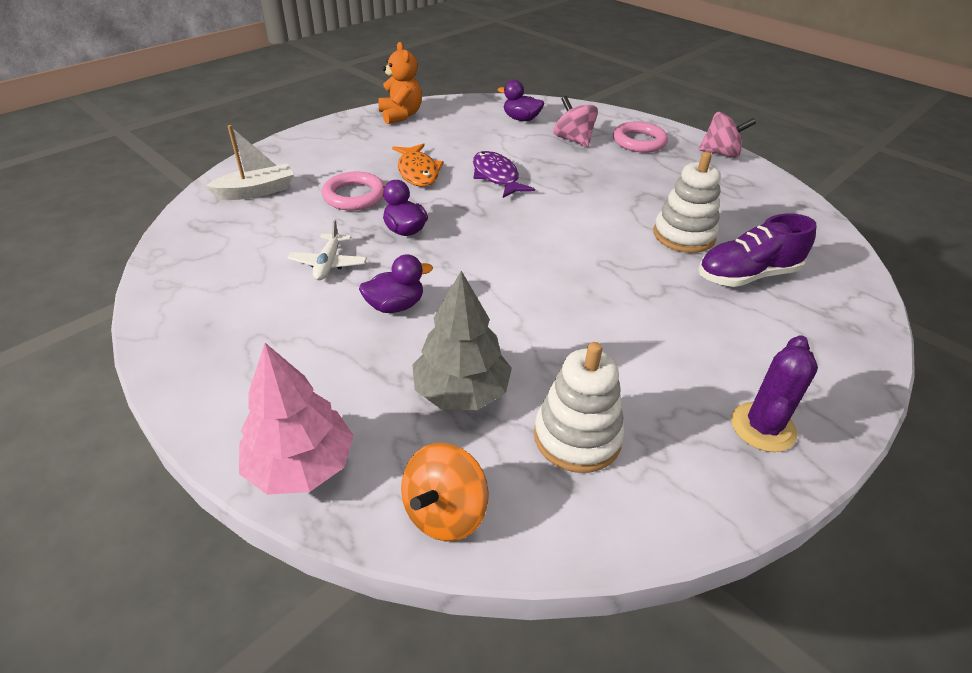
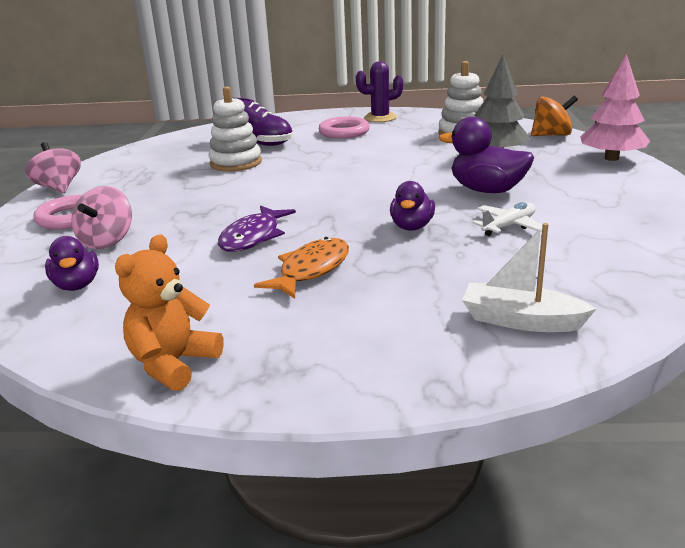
camera: 130 degrees left, 15 degrees down
pink ring [322,172,385,211] -> pink ring moved to [319,117,370,139]
purple duck [359,254,433,313] -> purple duck [439,117,534,193], size x1.52

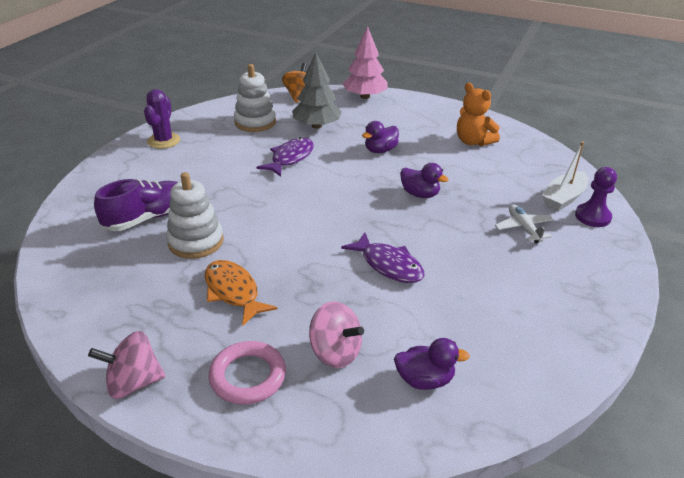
camera: 70 degrees left, 10 degrees up
orange teddy bear [115,234,224,391] -> orange teddy bear moved to [457,83,500,147]
orange fish [254,237,349,299] -> orange fish moved to [205,260,277,325]
pink ring [319,117,370,139] -> none
purple duck [439,117,534,193] -> purple duck [362,121,399,153], size x0.66
white plane [472,202,543,236] -> white plane moved to [495,204,554,243]
none -> purple fish [256,137,314,177]
none -> purple pawn [575,167,617,227]

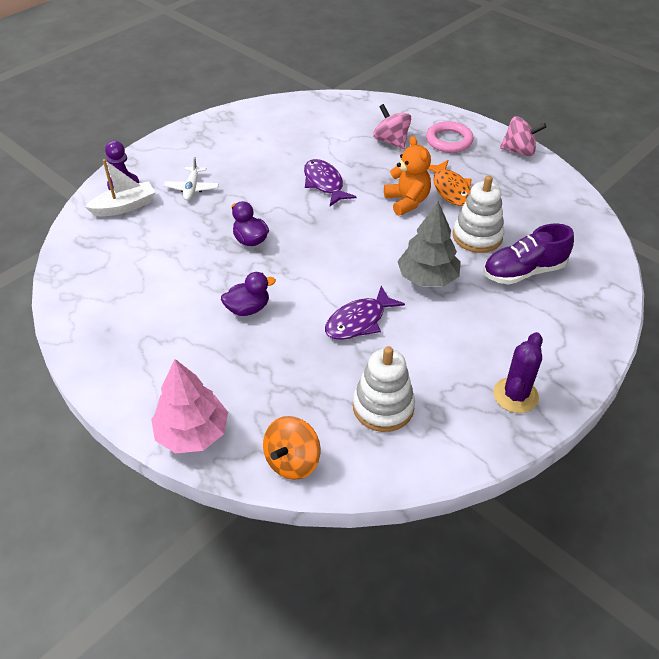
camera: 160 degrees left, 10 degrees up
grey tree [292,52,342,129] -> grey tree moved to [397,201,461,287]
purple duck [394,338,470,390] -> none
orange teddy bear [457,83,500,147] -> orange teddy bear moved to [384,136,431,216]

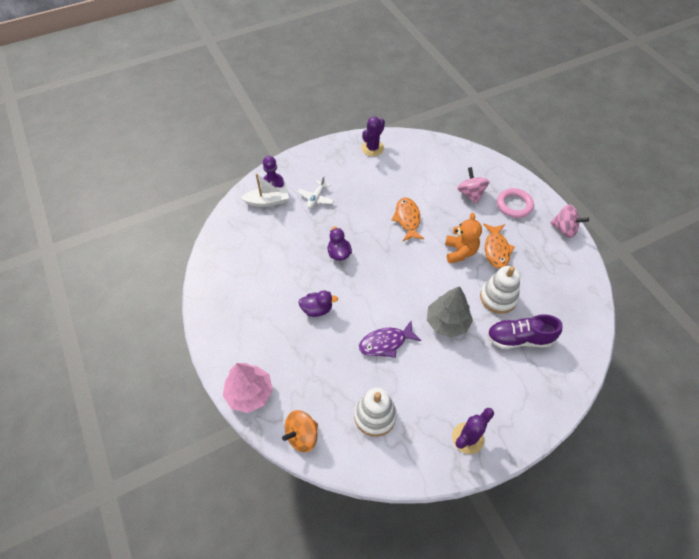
camera: 20 degrees right, 10 degrees up
purple fish [304,159,357,206] -> orange fish [392,197,424,241]
none -> purple cactus [361,116,385,156]

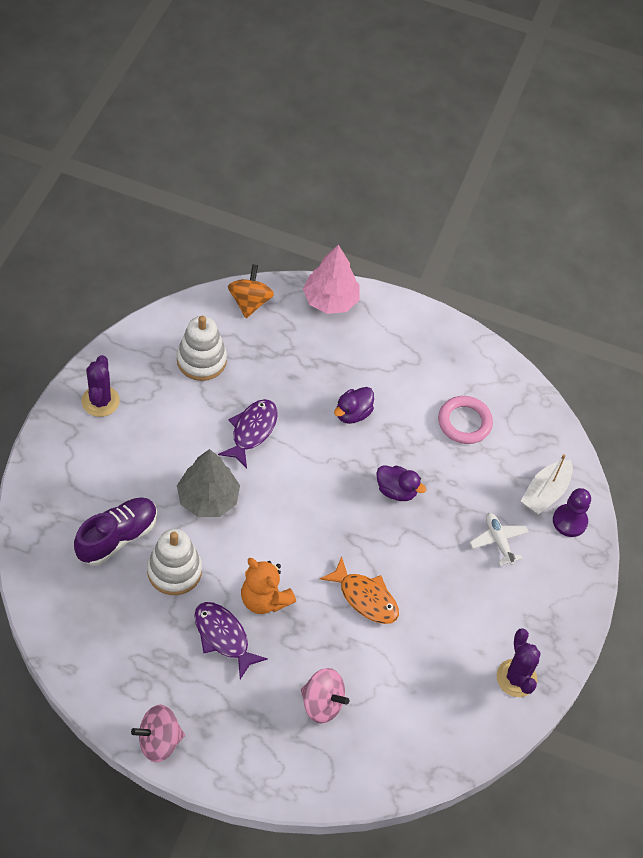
camera: 130 degrees right, 0 degrees up
orange fish [483,223,515,269] -> purple fish [194,602,268,679]
pink ring [497,188,534,218] -> pink ring moved to [438,396,493,444]

